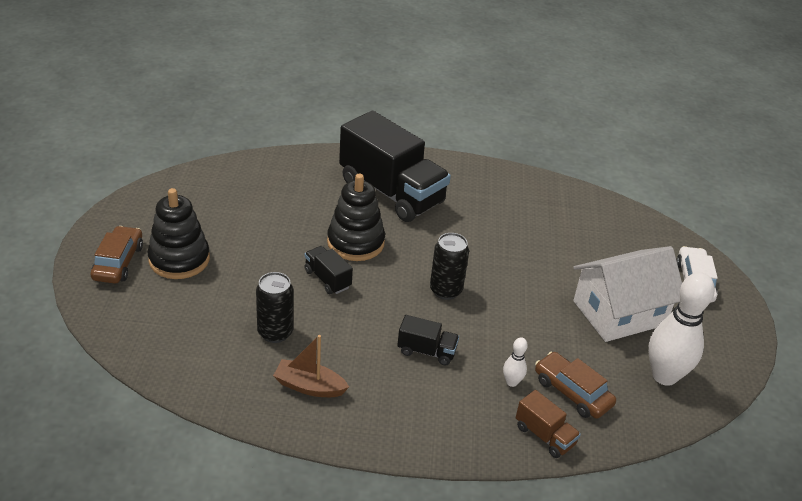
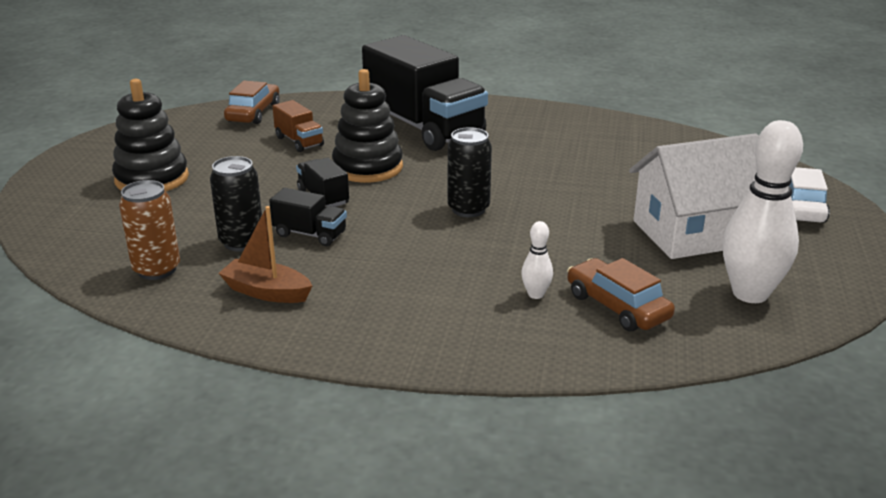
camera: 10 degrees right, 10 degrees down
brown car [90,226,143,284] -> brown car moved to [224,81,279,124]
black truck [397,315,459,366] -> black truck moved to [269,188,347,246]
brown truck [516,390,581,458] -> brown truck moved to [272,100,324,152]
none -> brown can [119,180,180,280]

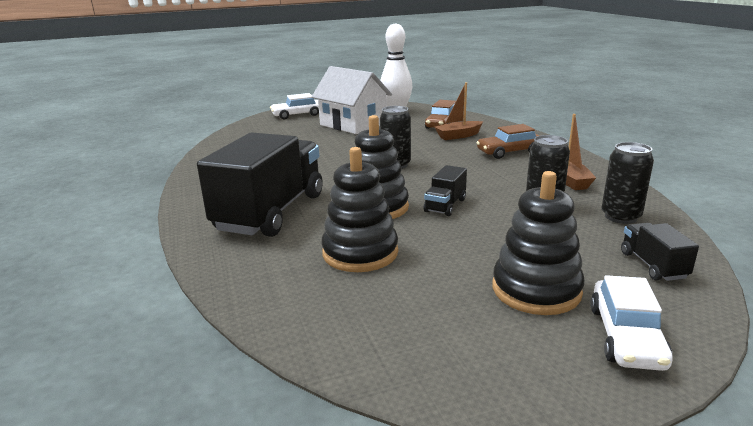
camera: 120 degrees left, 5 degrees down
brown can [119,180,180,280] -> black can [602,142,654,224]
brown car [224,81,279,124] -> brown car moved to [476,124,540,159]
black truck [269,188,347,246] -> black truck moved to [621,223,699,281]
brown truck [272,100,324,152] -> black stacking toy [321,147,398,272]
white bowling pin [521,221,553,299] -> brown boat [435,82,483,140]
none -> white car [590,275,673,371]

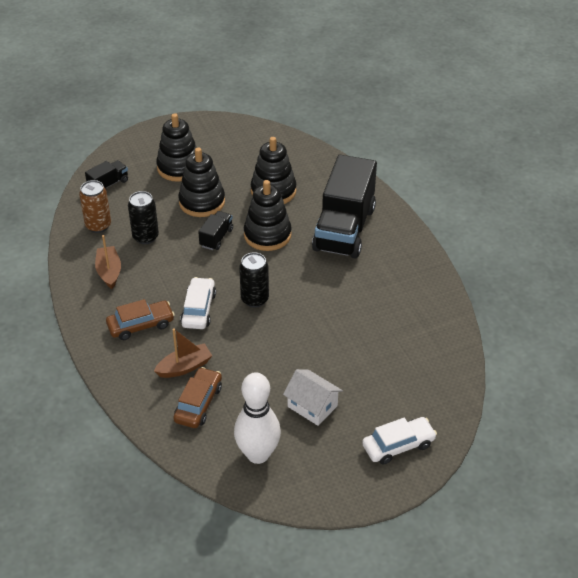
camera: 175 degrees right, 20 degrees up
white house [312,66,392,134] -> white house [283,369,343,426], size x0.58
white car [590,275,673,371] -> white car moved to [180,277,216,329]
black can [602,142,654,224] -> brown can [79,180,111,233]
black truck [621,223,699,281] -> black truck turned 120 degrees counterclockwise [85,160,128,189]
none -> black stacking toy [178,148,225,217]

